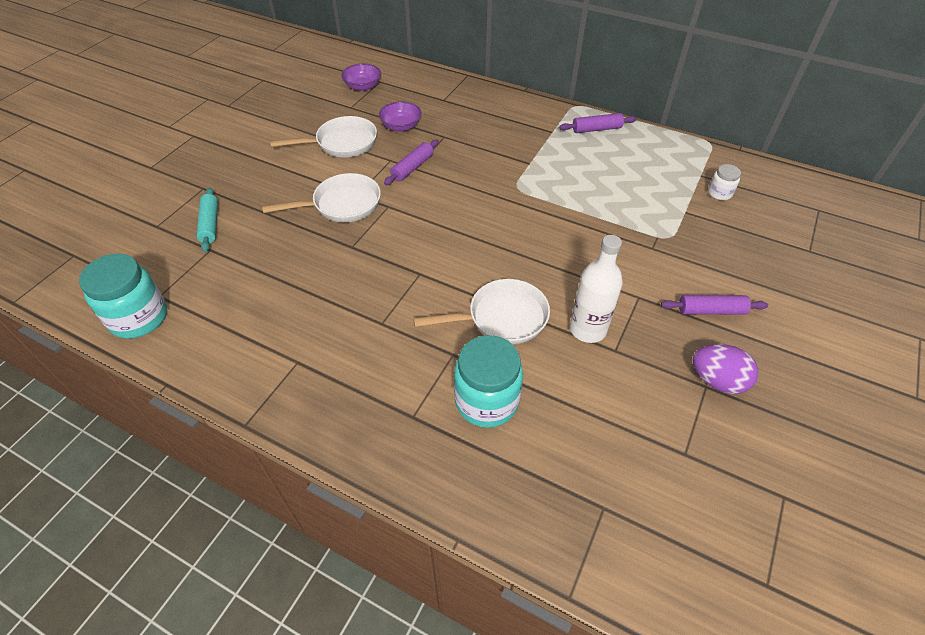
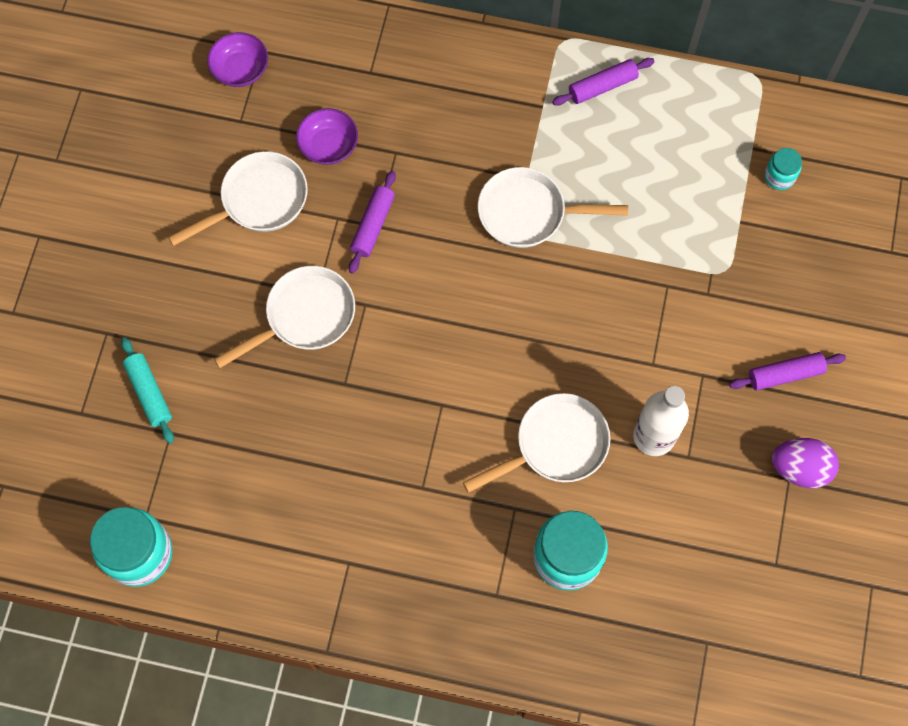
camera: 15 degrees left, 20 degrees up
white jar [708,164,741,200] -> turquoise jar [764,148,802,190]
none -> white pan [478,167,628,248]

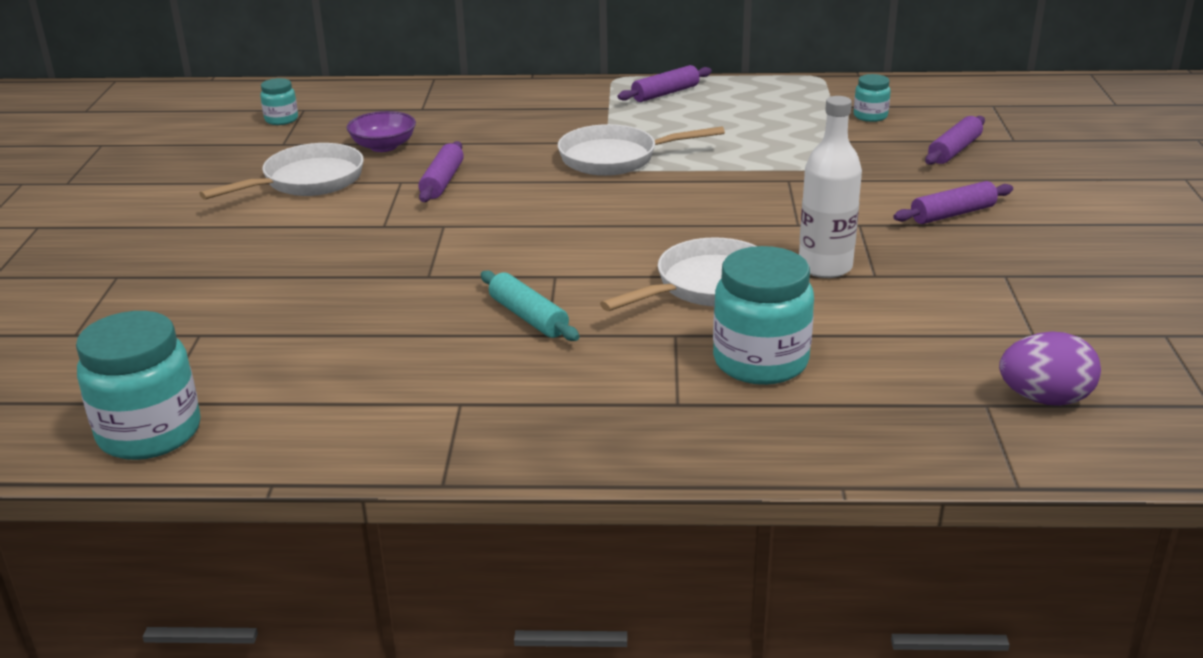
camera: 10 degrees left, 40 degrees down
turquoise rolling pin [121,338,174,444] -> turquoise rolling pin moved to [481,270,579,341]
purple bowl [207,32,268,87] -> turquoise jar [260,78,298,125]
white pan [214,266,355,368] -> none
purple egg [772,438,839,488] -> purple egg moved to [999,331,1101,406]
none -> purple rolling pin [925,116,985,165]

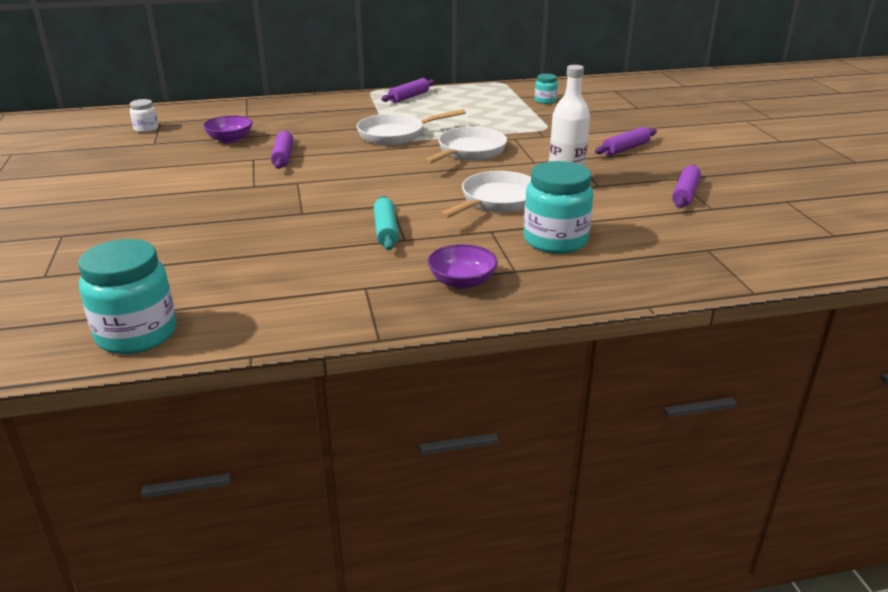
camera: 15 degrees left, 0 degrees up
white pan [199,143,364,200] -> white pan moved to [423,127,507,164]
turquoise jar [260,78,298,125] -> white jar [130,99,158,133]
turquoise rolling pin [481,270,579,341] -> turquoise rolling pin turned 45 degrees clockwise [374,196,399,250]
purple rolling pin [925,116,985,165] -> purple rolling pin moved to [672,165,701,208]
purple egg [999,331,1101,406] -> none
none -> purple bowl [428,244,498,289]

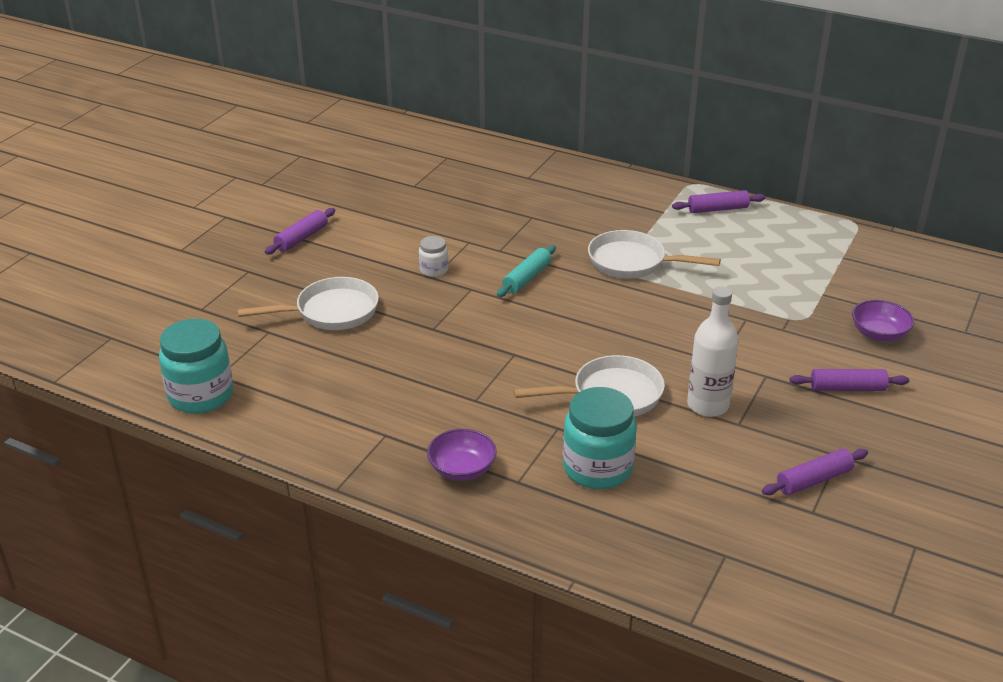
camera: 40 degrees right, 5 degrees up
white jar [130,99,158,133] -> white jar moved to [419,236,448,277]
purple bowl [203,115,253,143] -> purple bowl moved to [852,300,914,341]
purple rolling pin [271,131,293,169] -> purple rolling pin moved to [265,208,335,254]
turquoise rolling pin [374,196,399,250] -> turquoise rolling pin moved to [497,245,556,297]
white pan [423,127,507,164] -> white pan moved to [237,277,379,330]
turquoise jar [535,74,558,104] -> none

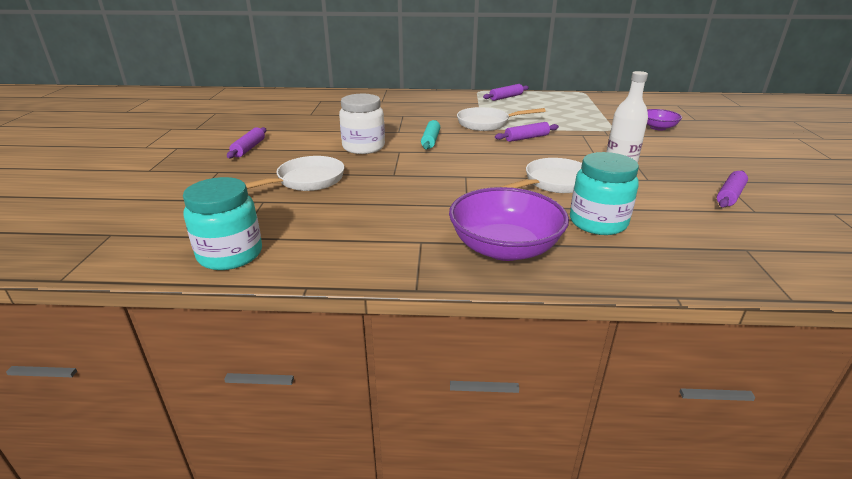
camera: 25 degrees left, 5 degrees down
white jar [419,236,448,277] -> white jar [339,94,385,154], size x1.98
purple bowl [427,429,497,481] -> purple bowl [449,187,569,261], size x1.88
purple rolling pin [790,369,909,391] -> purple rolling pin moved to [495,122,559,142]

